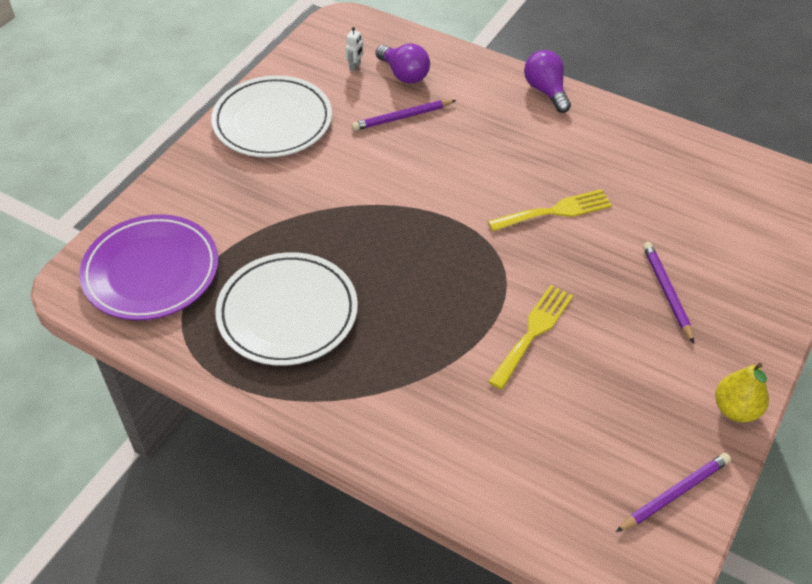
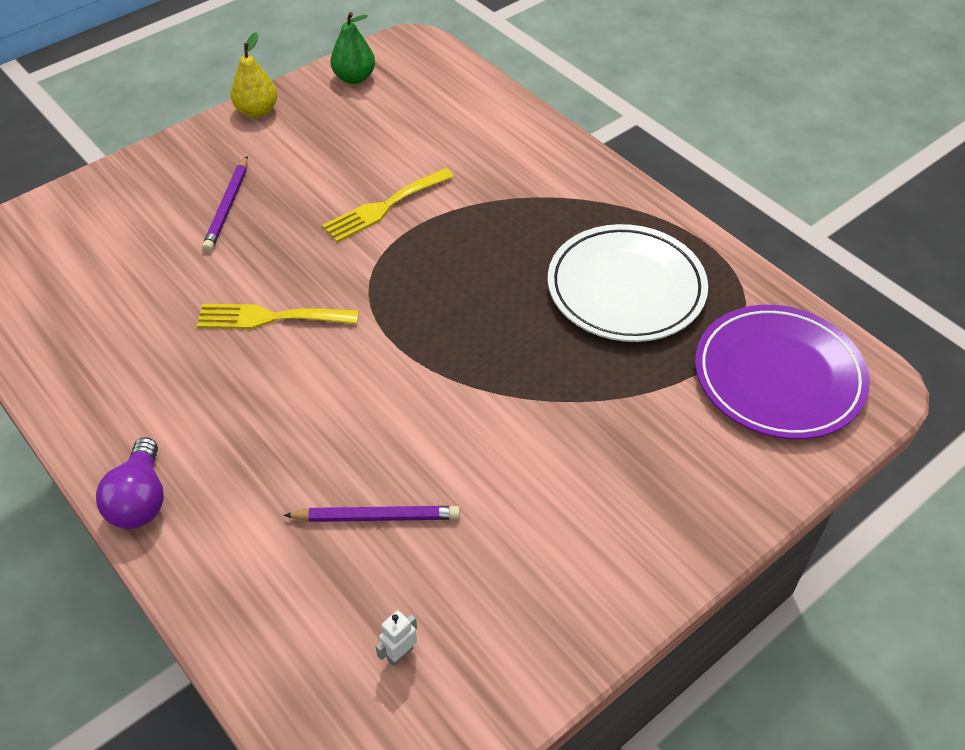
camera: 160 degrees left, 0 degrees up
white plate [211,75,332,158] -> none
purple light bulb [376,44,430,84] -> none
purple pencil [616,453,731,532] -> green pear [330,12,375,84]

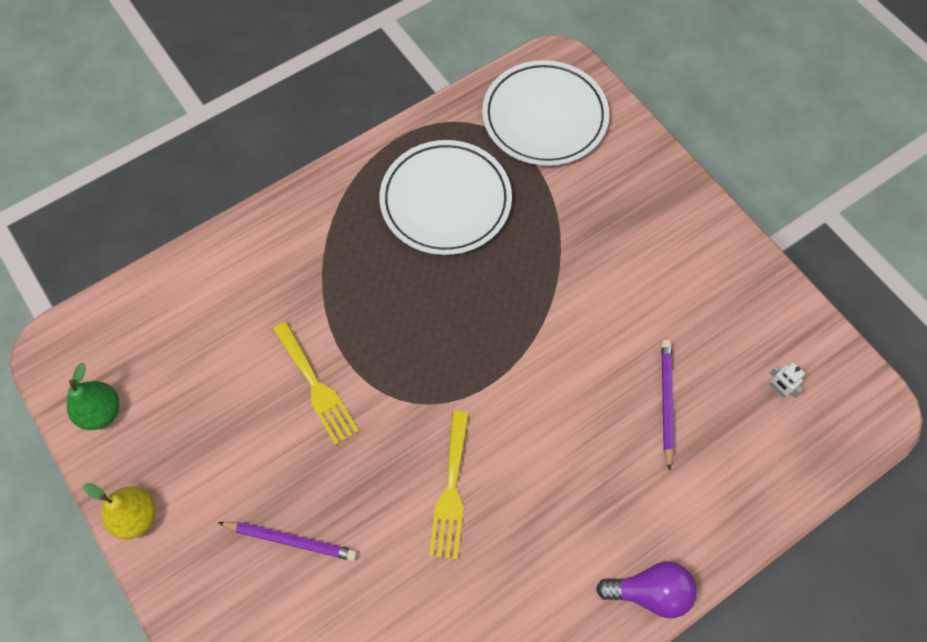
camera: 85 degrees left, 15 degrees up
purple plate [695,305,870,439] -> white plate [482,60,609,166]

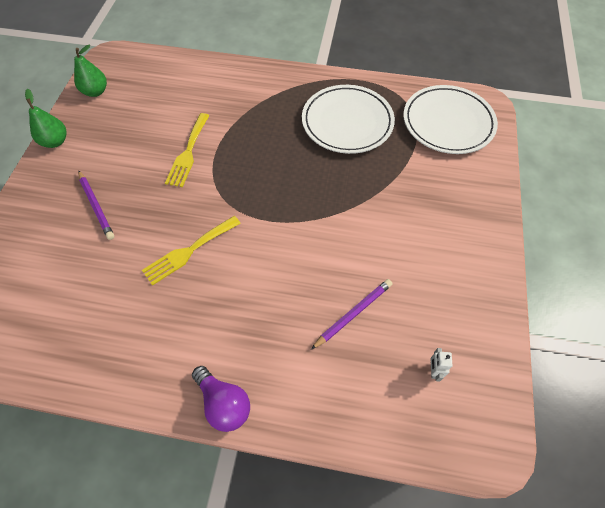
camera: 45 degrees right, 5 degrees down
yellow pear [83,483,156,540] -> green pear [25,89,67,148]

